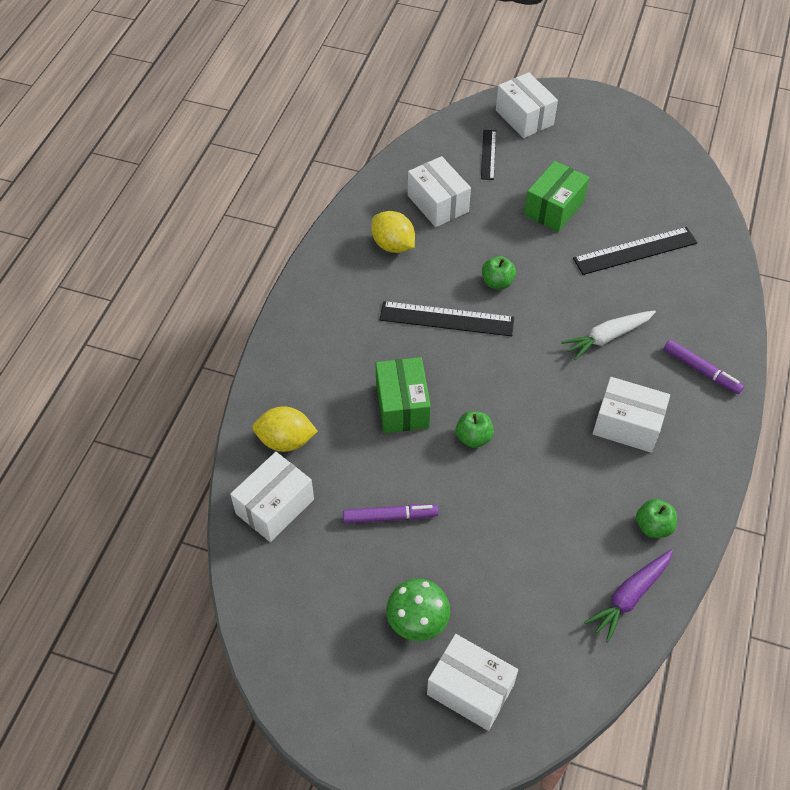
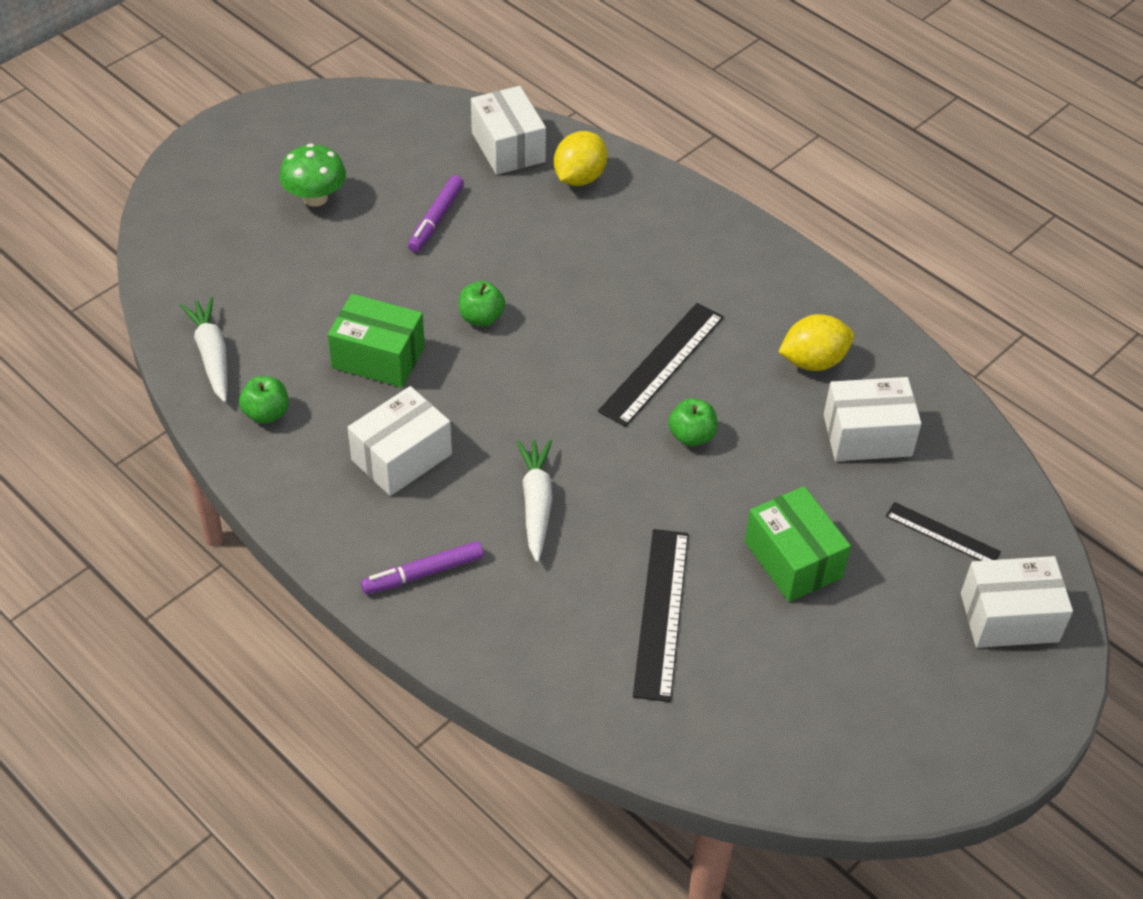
camera: 115 degrees right, 5 degrees down
green box [376,357,431,433] -> green box moved to [328,294,425,387]
white box [427,634,518,731] -> none
purple carrot [584,549,673,643] -> white carrot [180,297,227,402]

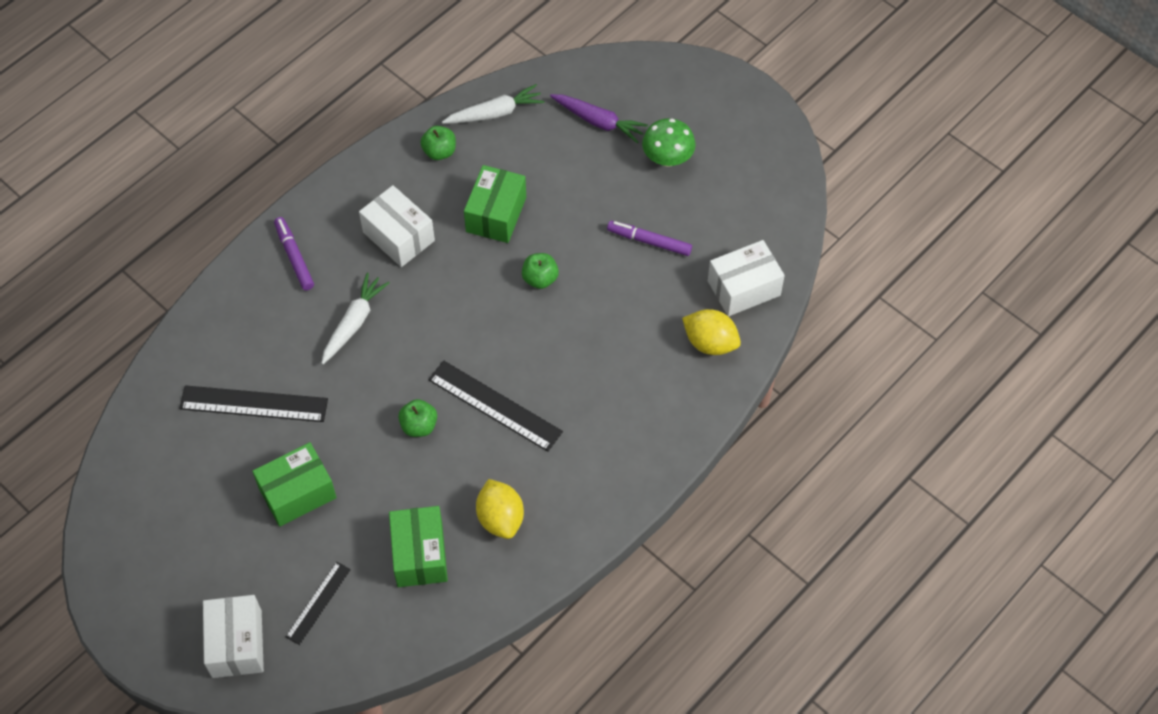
camera: 90 degrees right, 10 degrees up
white carrot [516,439,553,562] -> white carrot turned 60 degrees counterclockwise [321,273,390,364]
white box [824,377,922,461] -> green box [389,506,448,587]
none -> purple carrot [550,94,648,143]

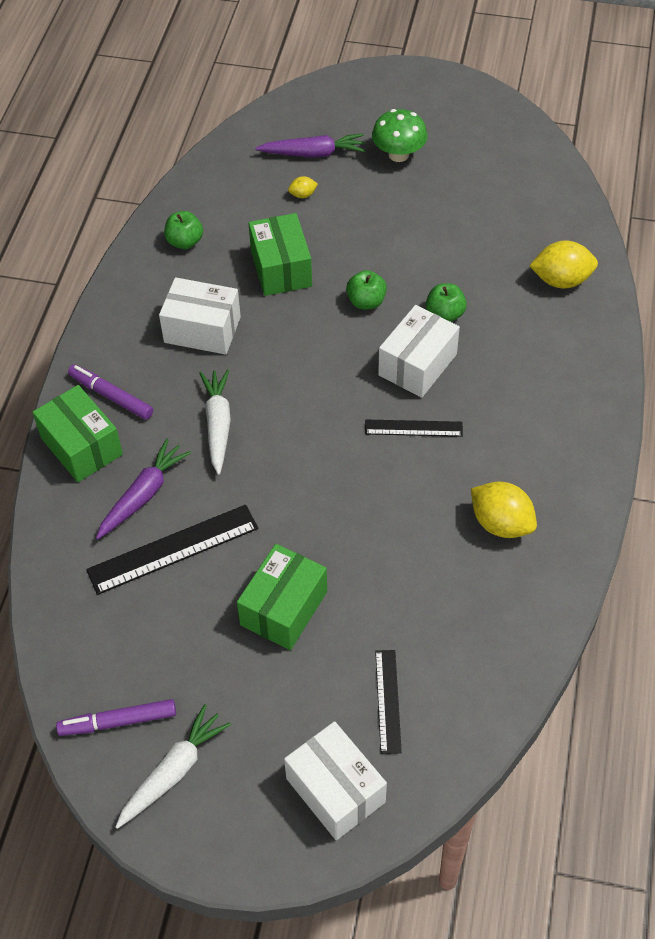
camera: 30 degrees left, 5 degrees down
green box [389,506,448,587] -> green box moved to [32,385,123,482]
green apple [398,399,437,437] -> green apple moved to [426,283,467,322]
black ruler [428,360,563,451] -> black ruler [365,420,463,437], size x0.60
white carrot [442,84,545,124] -> white carrot moved to [115,704,231,829]
purple marker [607,221,692,256] -> purple marker moved to [56,699,176,736]
white box [708,240,785,316] -> white box moved to [378,305,460,398]
none -> purple carrot [96,439,191,539]
none -> yellow lemon [288,176,318,198]

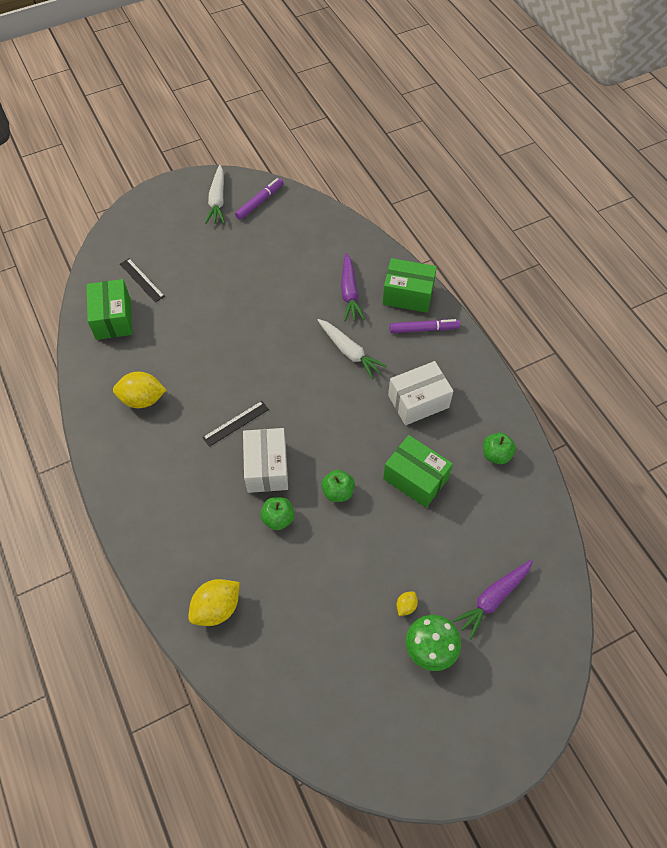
camera: 140 degrees right, 5 degrees up
black ruler [86,505,258,595] -> none
green box [237,544,327,650] -> green box moved to [87,279,133,340]
white box [284,721,387,840] -> none
yellow lemon [288,176,318,198] -> yellow lemon moved to [396,591,418,616]

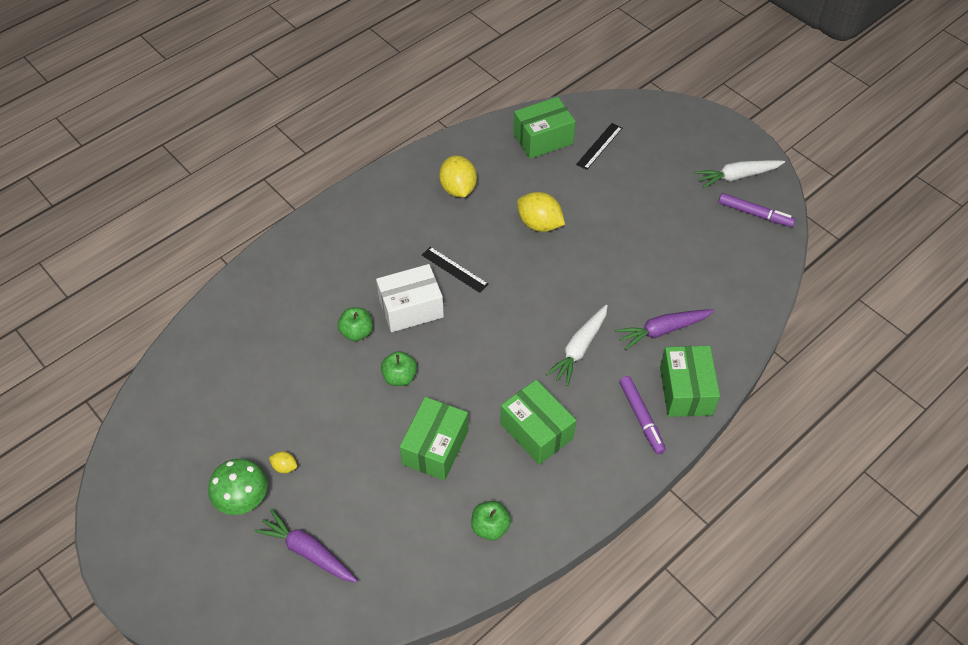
camera: 75 degrees right, 5 degrees down
yellow lemon [188,579,240,626] -> yellow lemon moved to [517,192,565,232]
white box [388,361,453,425] -> green box [500,380,576,465]

